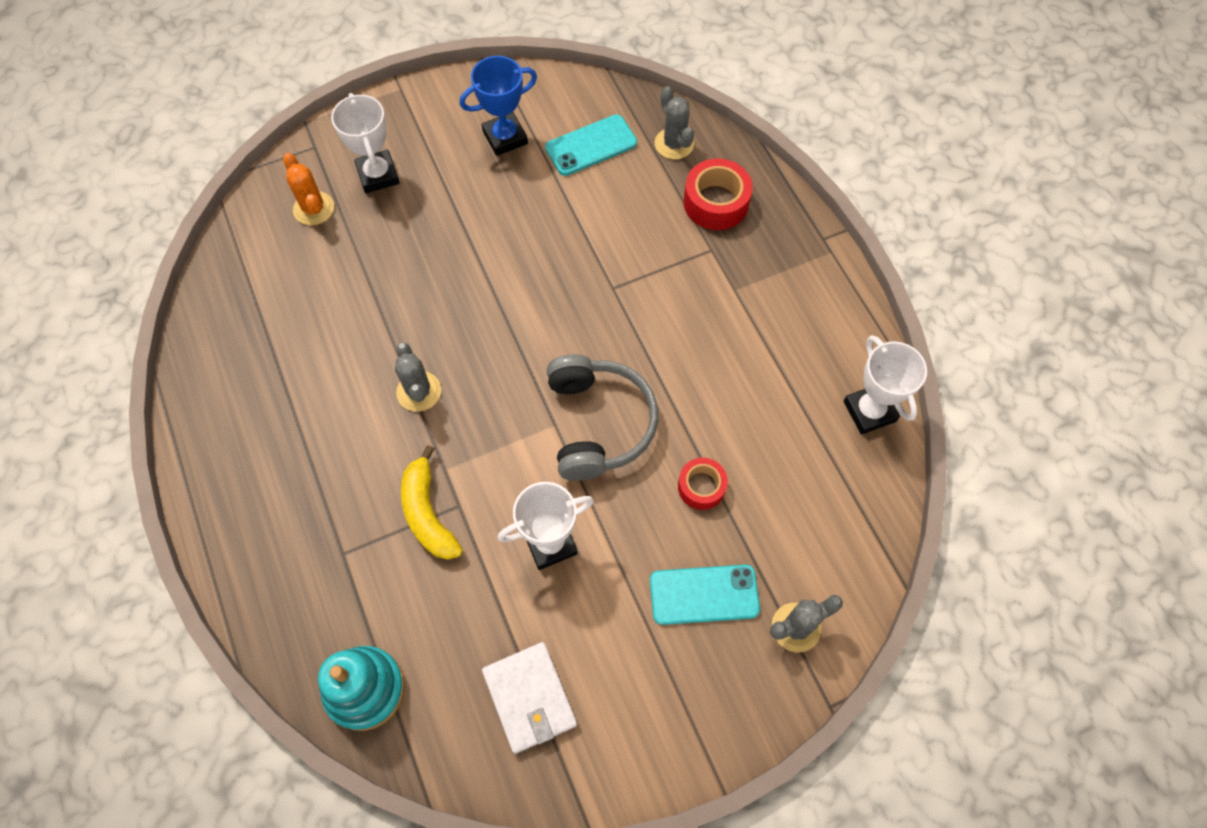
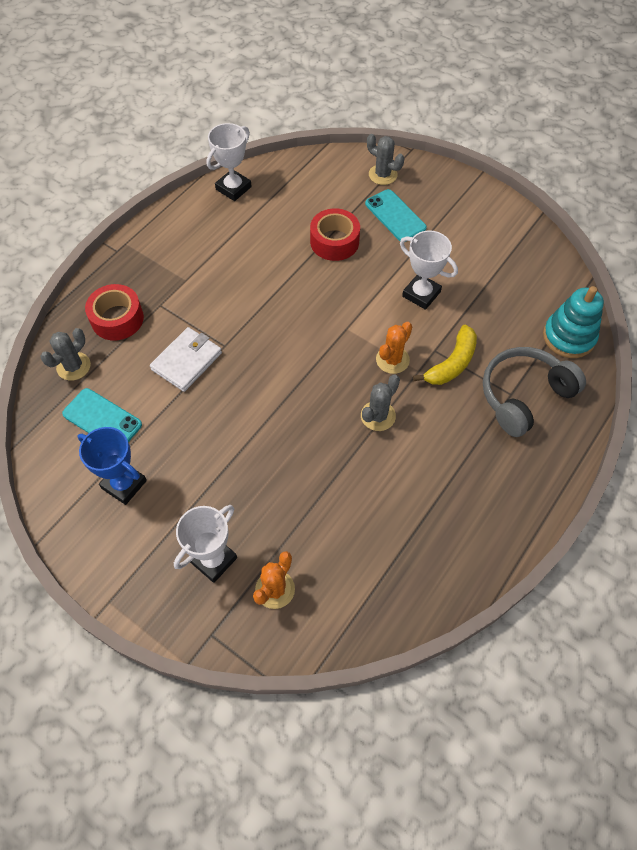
camera: 120 degrees left, 5 degrees down
white wallet [482,642,577,754] -> white wallet moved to [150,327,222,392]
grey headphones [547,354,658,481] -> grey headphones moved to [483,347,586,437]
red tape [678,458,728,510] -> red tape [310,208,360,261], size x1.57
none -> orange cactus [376,322,412,374]

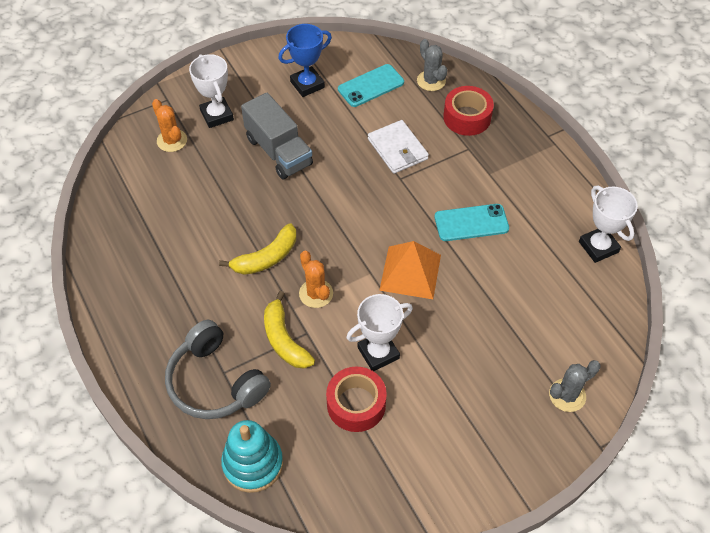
camera: 115 degrees right, 5 degrees down
red tape [310,208,360,261] -> red tape moved to [326,367,387,432]
grey cactus [361,375,400,431] -> yellow banana [219,223,296,275]
turquoise phone [365,189,427,242] -> turquoise phone moved to [434,204,509,241]
grey headphones [483,347,586,437] -> grey headphones turned 150 degrees clockwise [165,320,271,419]
none -> grey truck [241,93,313,179]
none -> orange pyramid [379,241,441,299]

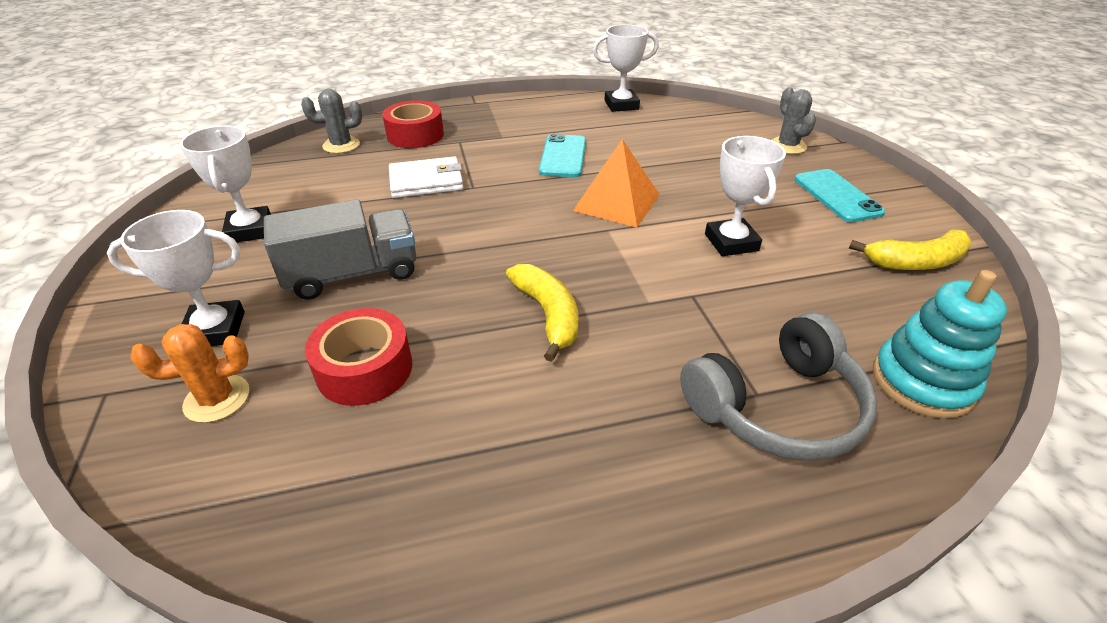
camera: 75 degrees left, 15 degrees down
yellow banana [264,291,315,368] -> yellow banana moved to [849,229,972,270]
blue trophy [278,24,332,97] -> white trophy [180,125,271,242]
orange cactus [299,251,333,308] -> none
red tape [326,367,387,432] -> red tape moved to [305,308,412,406]
turquoise phone [338,64,404,107] -> turquoise phone moved to [795,169,885,222]

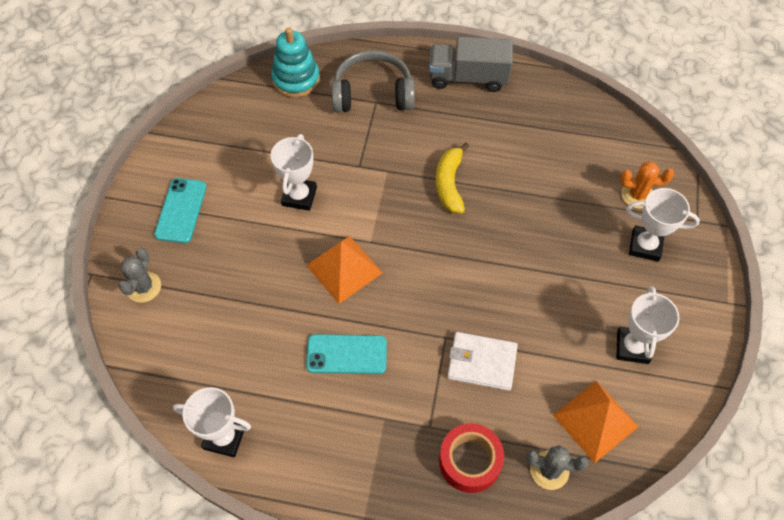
camera: 155 degrees left, 20 degrees up
grey truck [264,199,416,300] -> grey truck moved to [429,36,513,92]
red tape [305,308,412,406] -> none
turquoise phone [539,134,586,177] -> turquoise phone turned 60 degrees clockwise [306,334,387,374]
yellow banana [849,229,972,270] -> none
none -> orange pyramid [553,381,639,463]

